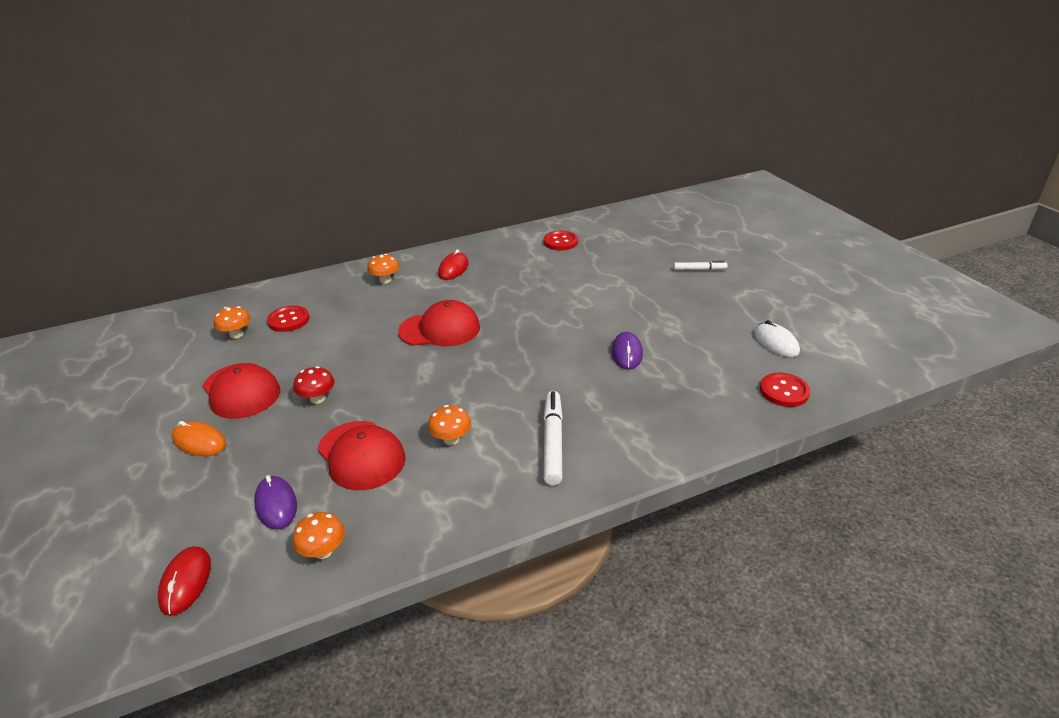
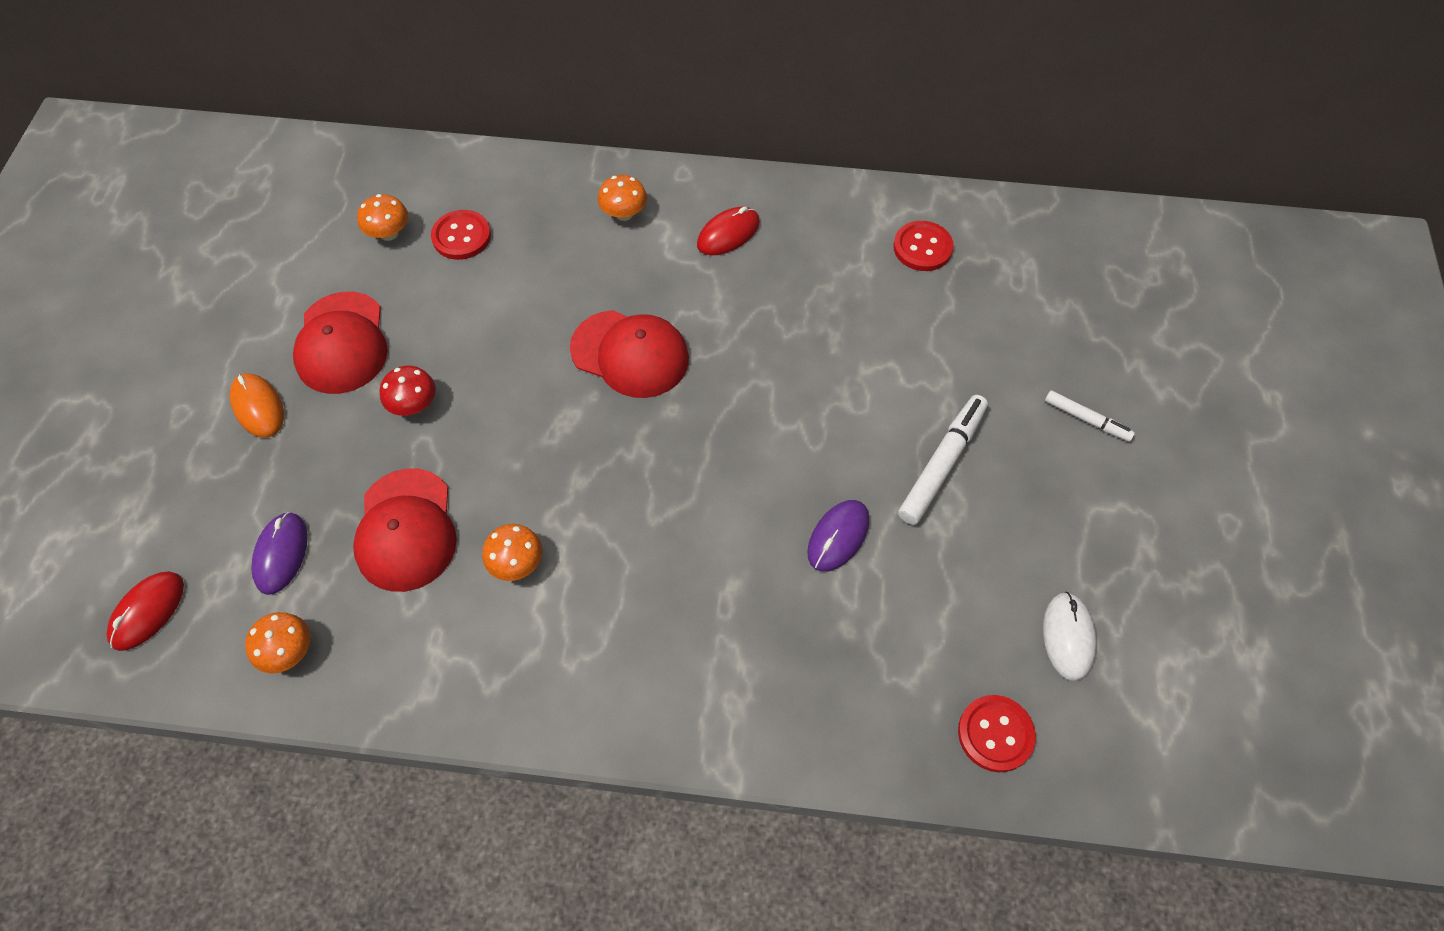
camera: 30 degrees right, 25 degrees up
white marker [543,391,563,485] -> white marker moved to [898,395,988,525]

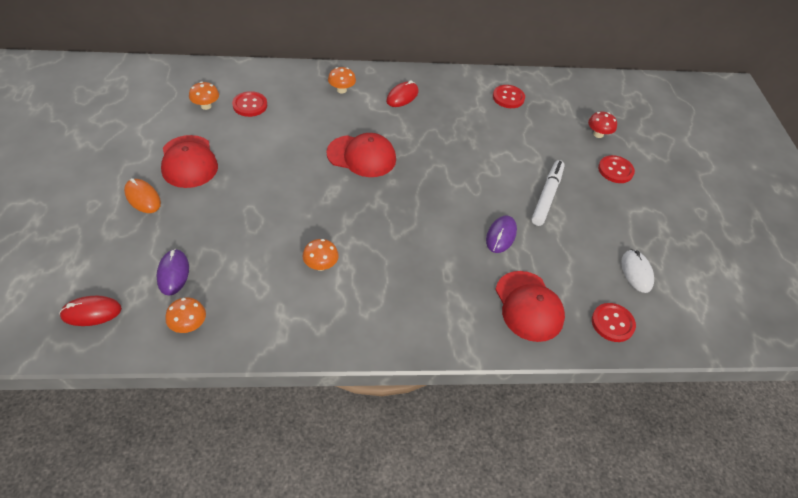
camera: 15 degrees left, 10 degrees down
red mouse [107,571,184,651] -> red mouse turned 60 degrees clockwise [59,296,122,326]
red cap [353,468,457,592] -> red cap moved to [495,271,565,342]
red mushroom [380,366,436,416] -> red mushroom moved to [588,111,617,138]
white marker [1045,390,1135,442] -> red button [598,155,635,183]

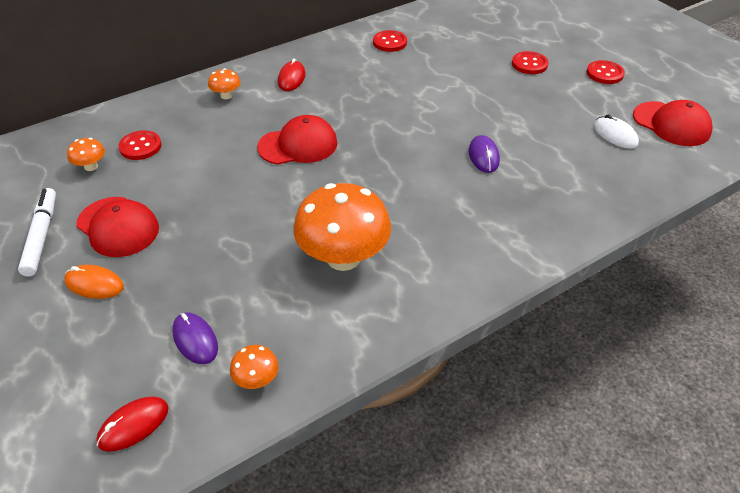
camera: 25 degrees left, 5 degrees down
orange mushroom [303,239,339,271] -> orange mushroom [293,183,391,271], size x2.30
red cap [495,271,565,342] -> red cap moved to [633,100,712,146]
white marker [531,160,564,226] -> white marker moved to [18,188,56,277]
red mushroom [588,111,617,138] -> none
red button [592,303,636,342] -> red button moved to [586,60,625,84]

